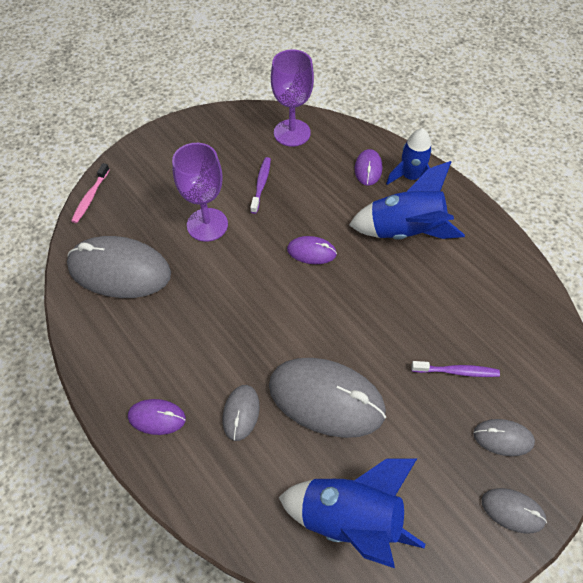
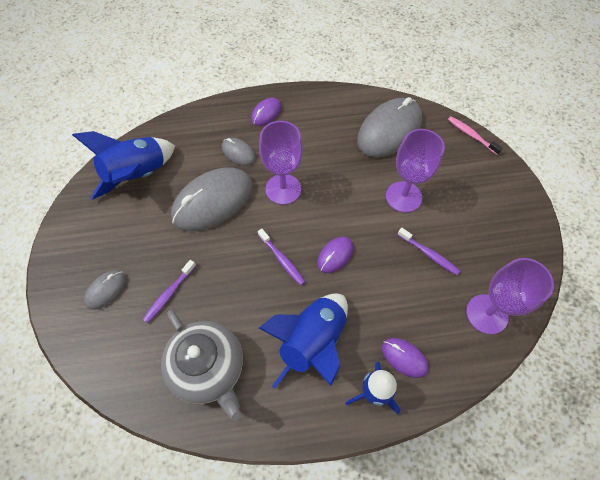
camera: 120 degrees right, 5 degrees up
grey mouse [482,488,547,534] -> none
none -> grey teapot [161,310,243,421]
none -> purple toothbrush [258,228,305,285]
none -> purple goblet [259,121,303,205]

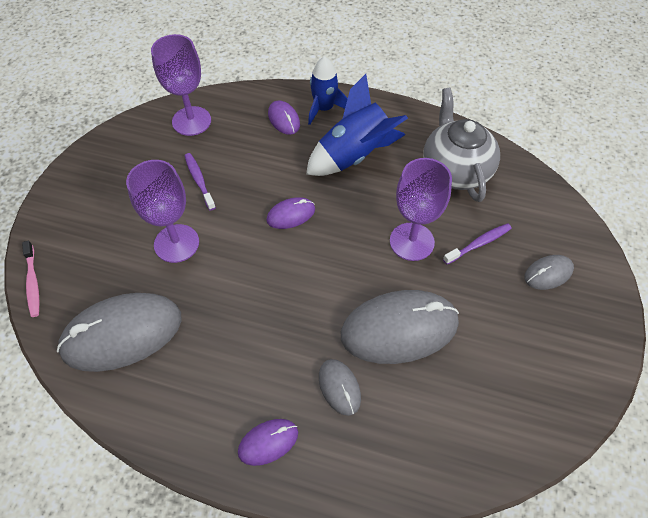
camera: 155 degrees left, 5 degrees down
blue rocket [72,131,175,200] -> none
purple toothbrush [258,228,305,285] -> none
purple goblet [259,121,303,205] -> purple goblet moved to [390,158,452,261]

